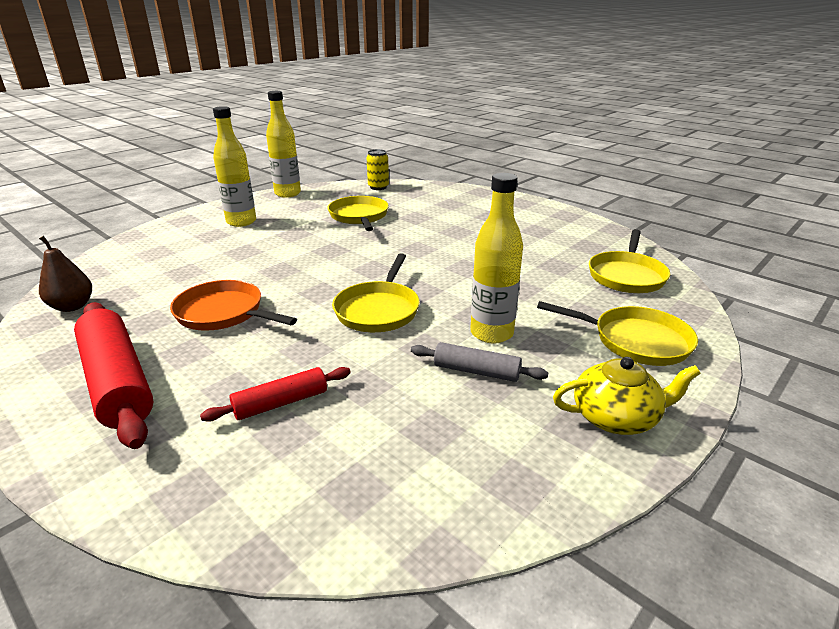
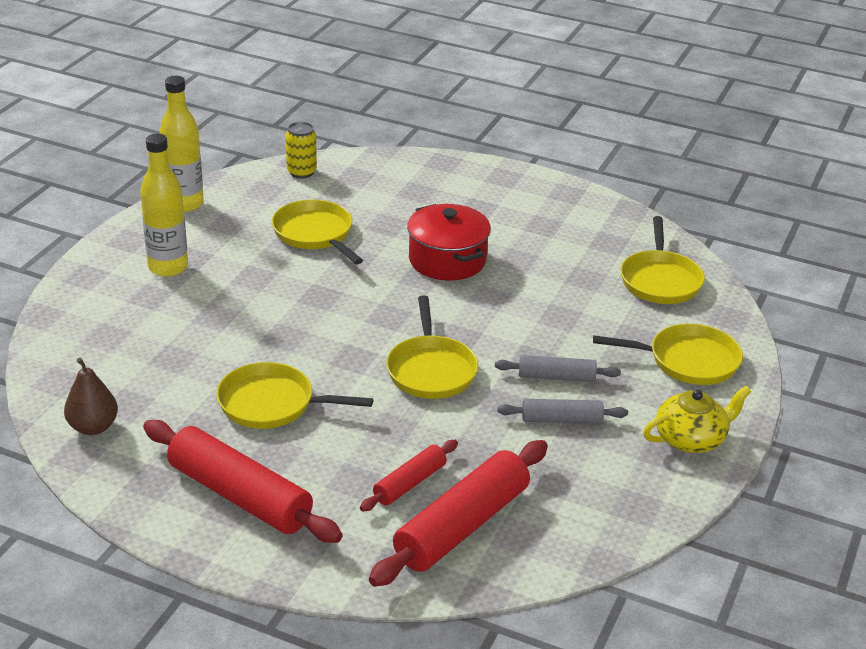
camera: 20 degrees left, 5 degrees up
orange pan [170,280,297,331] -> yellow pan [216,362,373,429]
yellow bottle [470,173,523,343] -> grey rolling pin [495,355,621,382]
none -> red rolling pin [369,440,548,587]
none -> red pot [407,204,491,281]

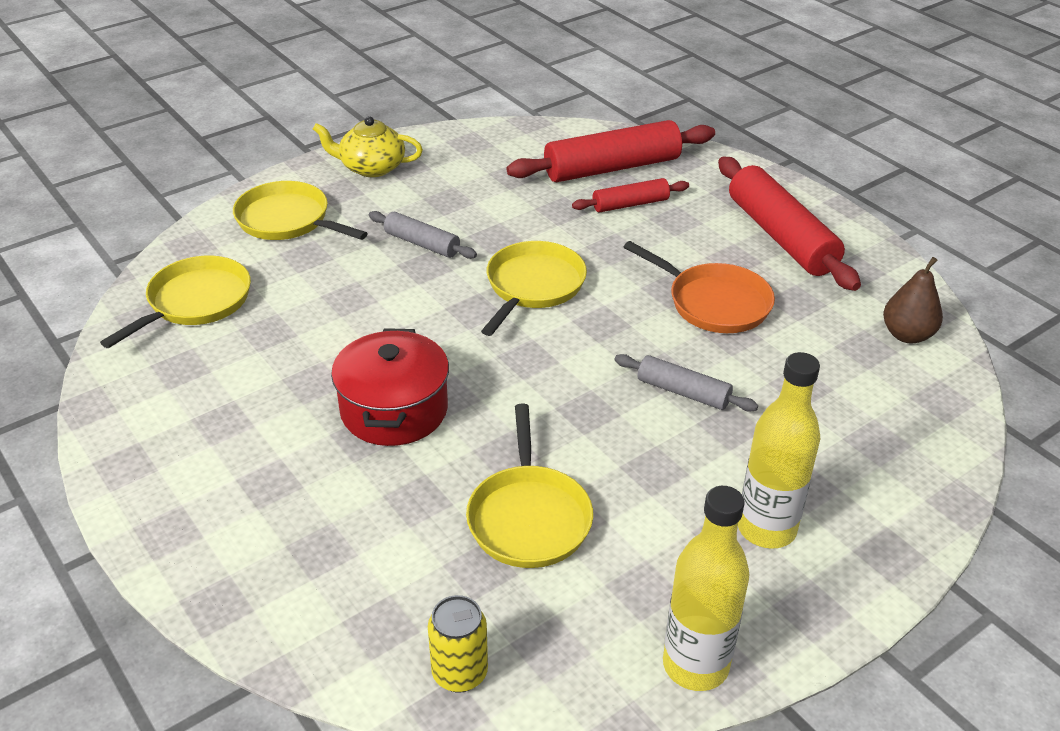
camera: 150 degrees left, 5 degrees up
yellow pan [216,362,373,429] -> orange pan [624,241,775,333]
grey rolling pin [497,399,628,424] -> grey rolling pin moved to [614,354,758,412]

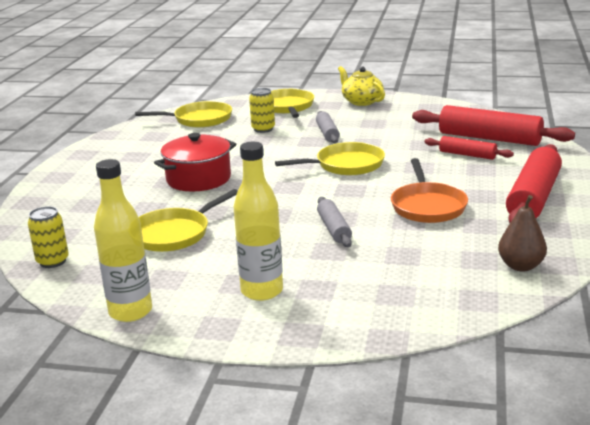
camera: 50 degrees right, 15 degrees down
none -> yellow can [249,88,275,133]

